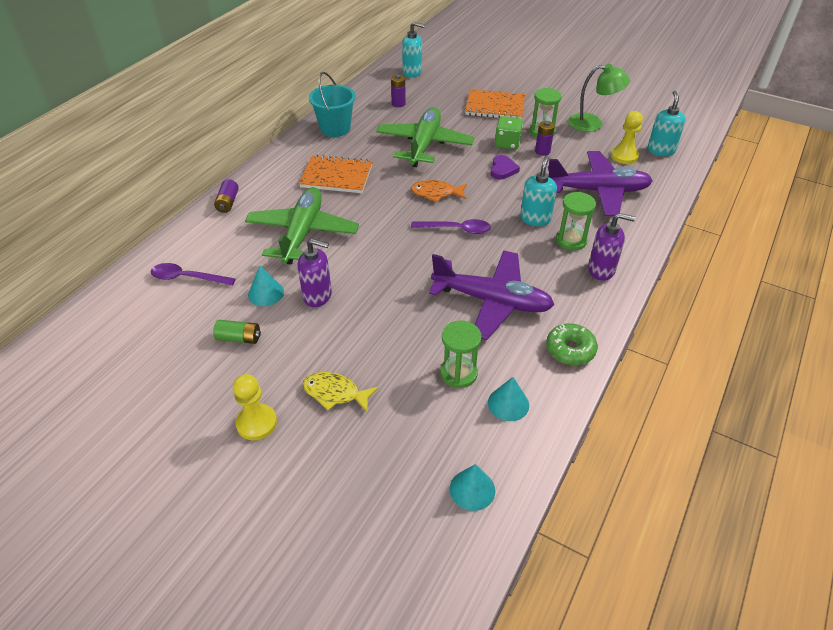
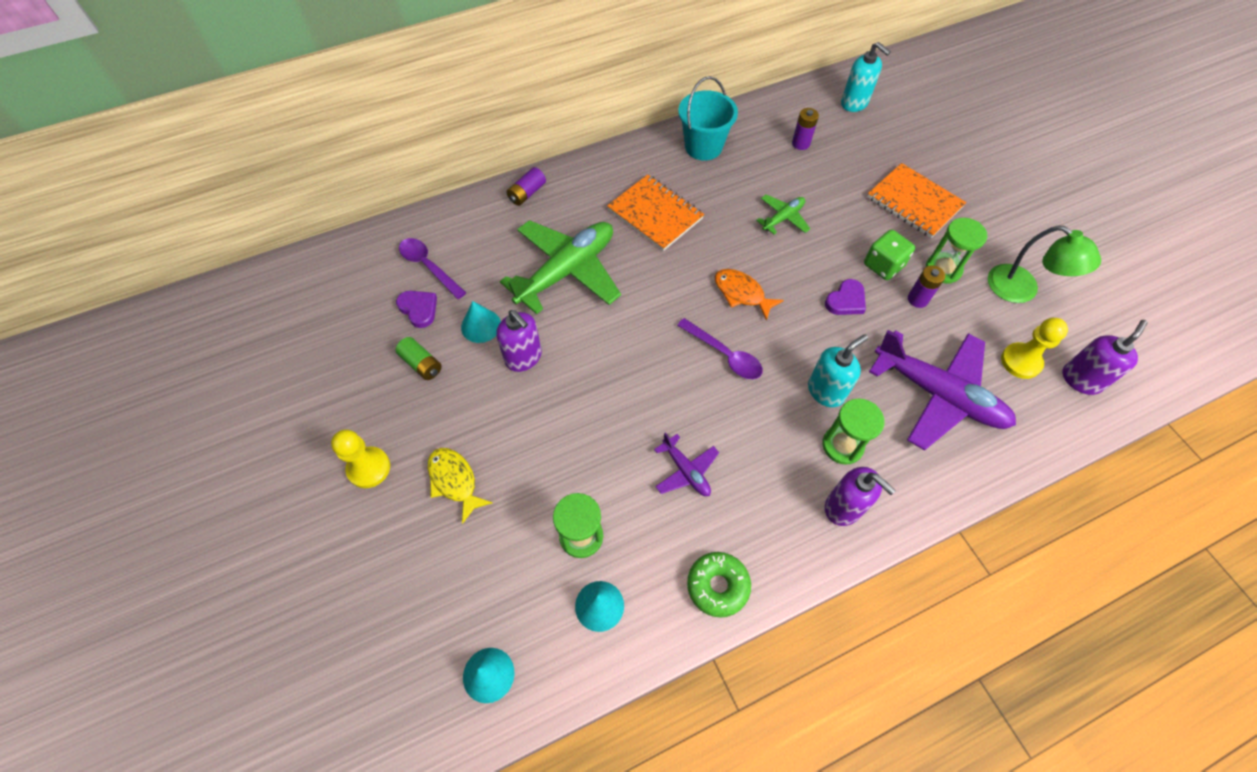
camera: 35 degrees right, 15 degrees up
green plane [376,107,474,167] -> green plane [756,194,810,234], size x0.48
purple plane [429,250,554,340] -> purple plane [654,433,719,496], size x0.48
turquoise soap dispenser [648,91,686,156] -> purple soap dispenser [1062,320,1147,395]
none -> purple heart [396,291,437,328]

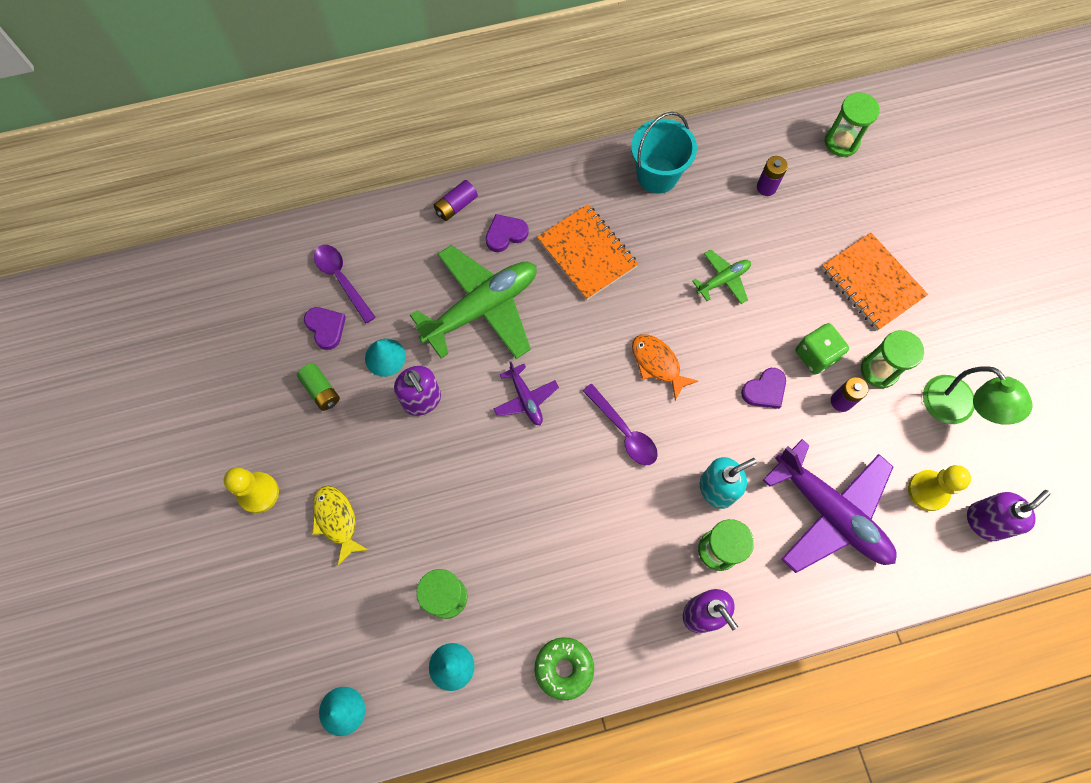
camera: 10 degrees right, 10 degrees up
purple plane [654,433,719,496] -> purple plane moved to [494,361,559,425]
turquoise soap dispenser [841,42,891,112] -> green hourglass [824,92,880,157]
none -> purple heart [486,214,529,252]

